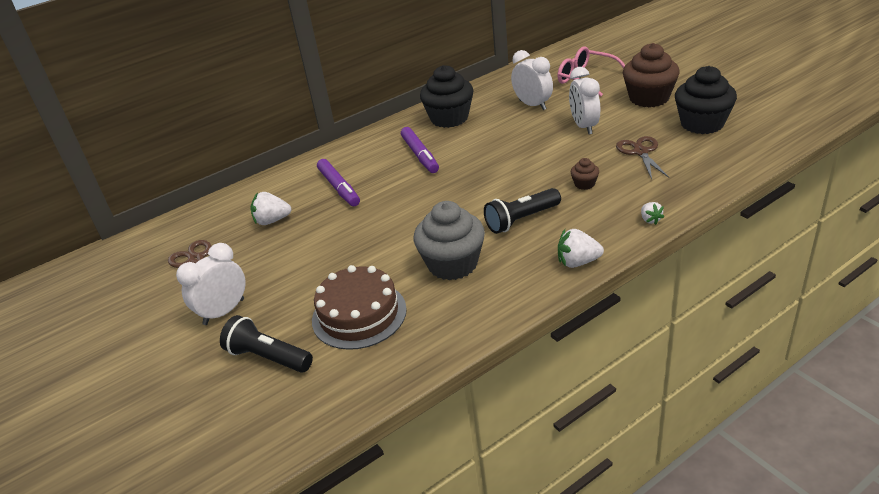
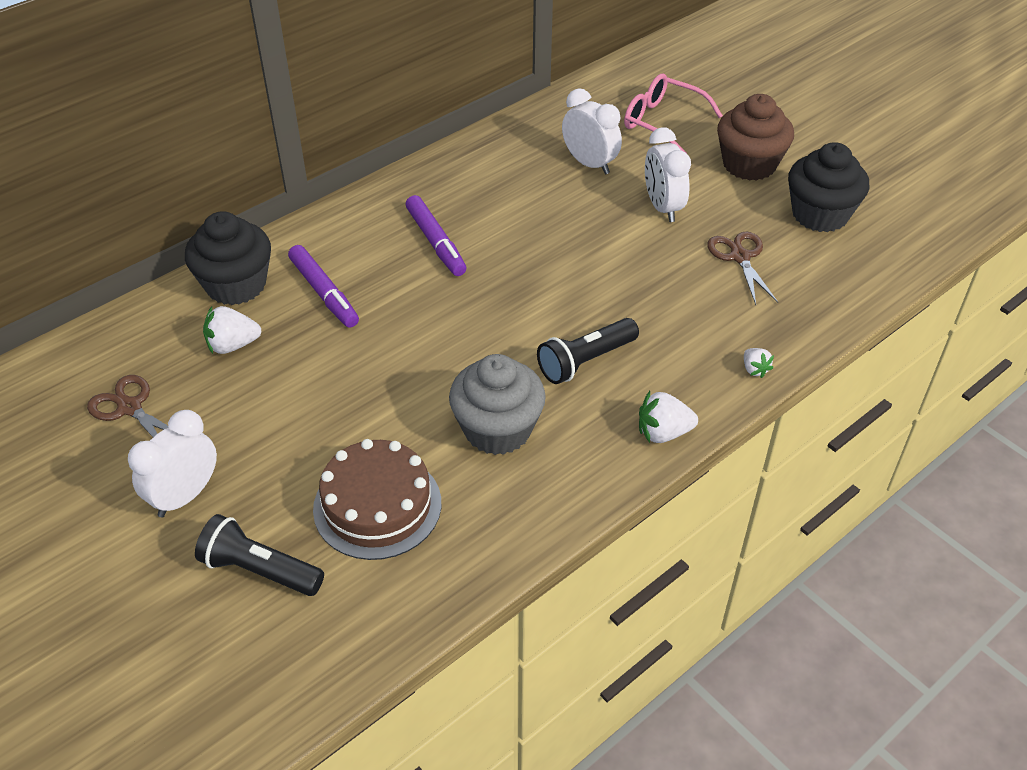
camera: 10 degrees left, 10 degrees up
black cupcake [420,65,473,128] -> black cupcake moved to [185,211,271,305]
brown cupcake [571,158,599,190] -> none

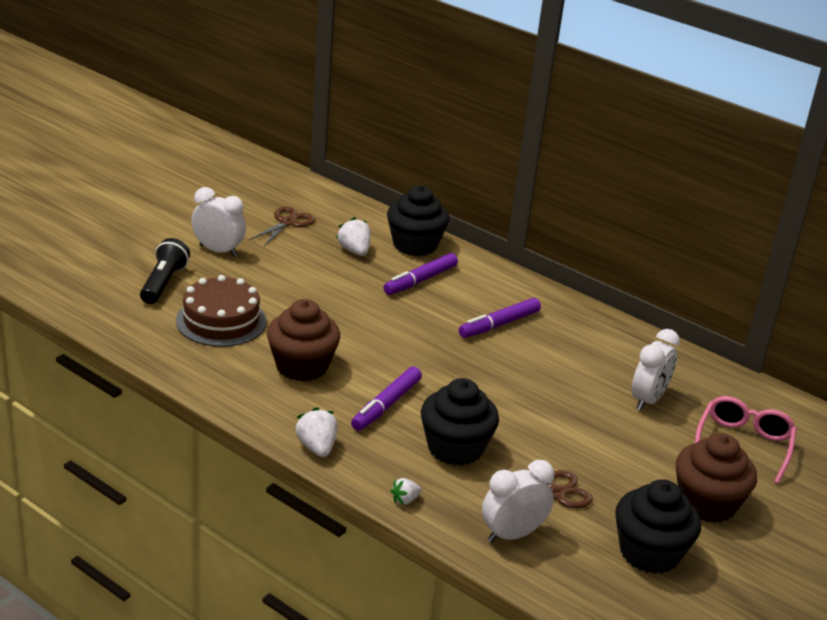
camera: 75 degrees right, 15 degrees down
grey cupcake [449,354,546,455] -> brown cupcake [267,299,340,381]
black flashlight [537,318,639,384] -> purple marker [351,366,422,431]
white clock [645,127,691,222] -> white clock moved to [482,460,554,543]
none -> black cupcake [421,378,499,466]

